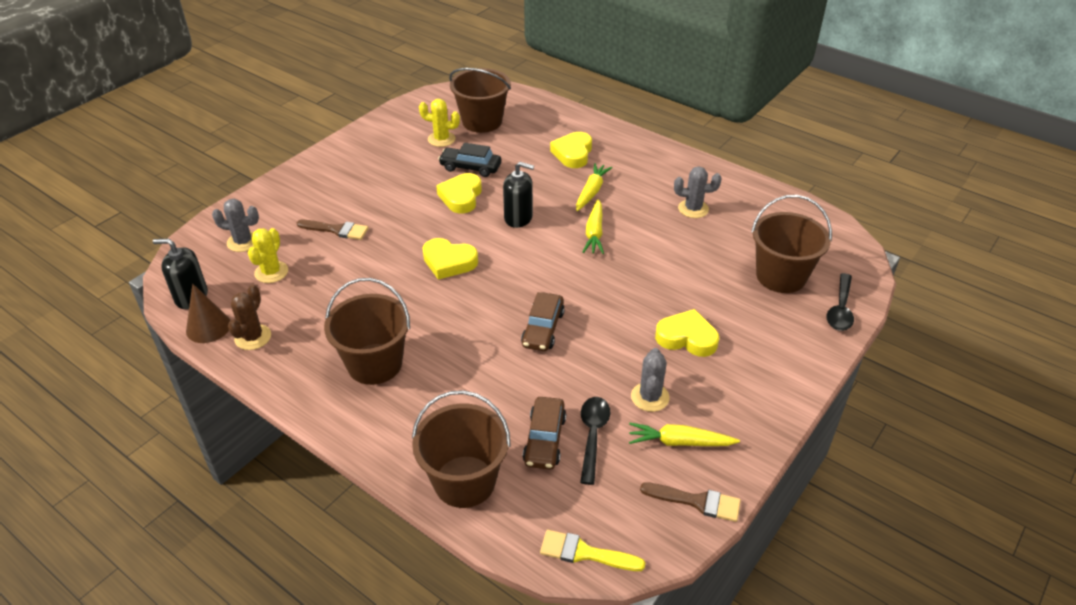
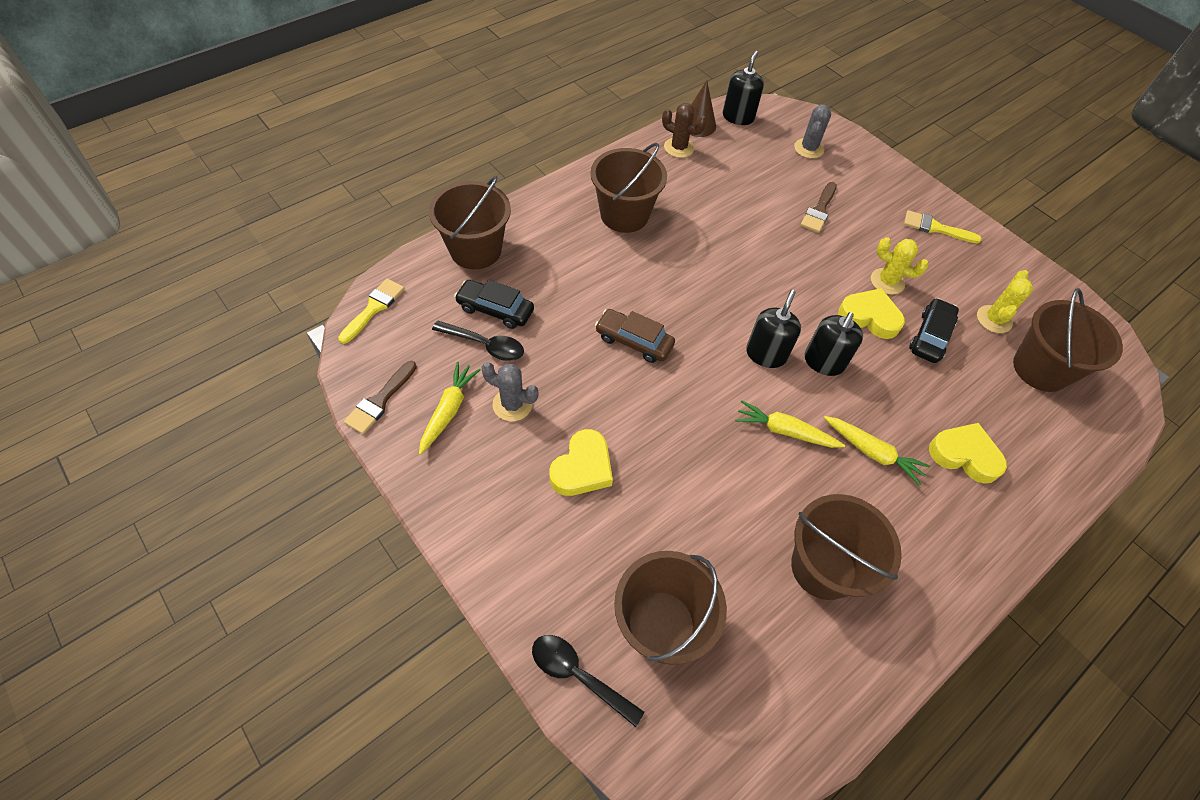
camera: 100 degrees right, 15 degrees up
yellow cactus [248,228,288,283] -> yellow cactus moved to [871,237,929,295]
yellow heart [423,238,478,280] -> none
brown car [523,397,566,470] -> black car [454,280,534,329]
grey cactus [674,167,721,218] -> brown bucket [791,494,902,600]
none -> black soap dispenser [746,290,801,368]
none -> yellow brush [904,210,982,243]

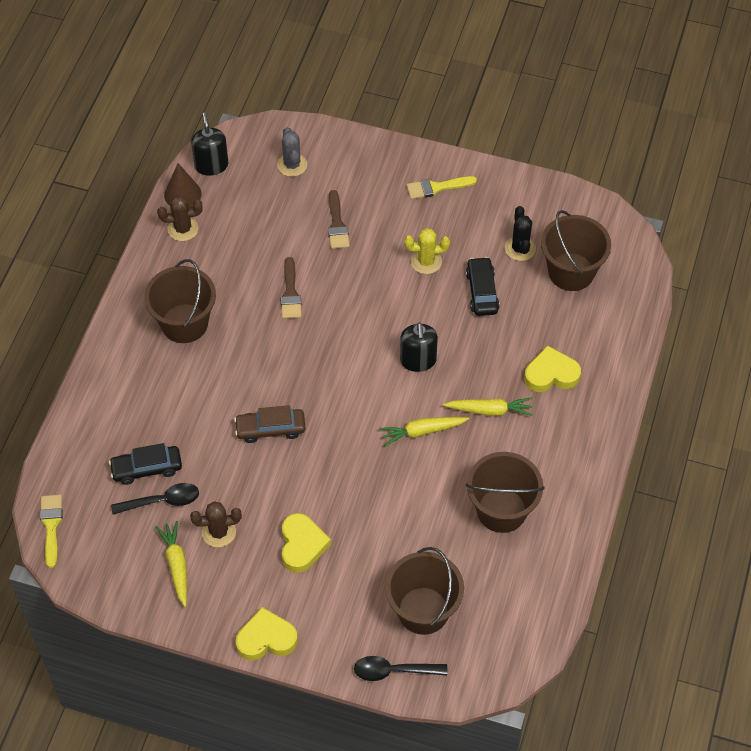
camera: 30 degrees left, 0 degrees up
brown brush [344,361,417,434] -> brown brush moved to [281,257,302,319]
brown bucket [429,176,511,270] -> none
grey cactus [481,362,538,421] -> brown cactus [190,502,242,547]
black soap dispenser [746,290,801,368] -> none
yellow heart [838,288,905,339] -> yellow heart moved to [236,607,298,660]
yellow cactus [977,270,1033,333] -> black cactus [505,206,536,261]

